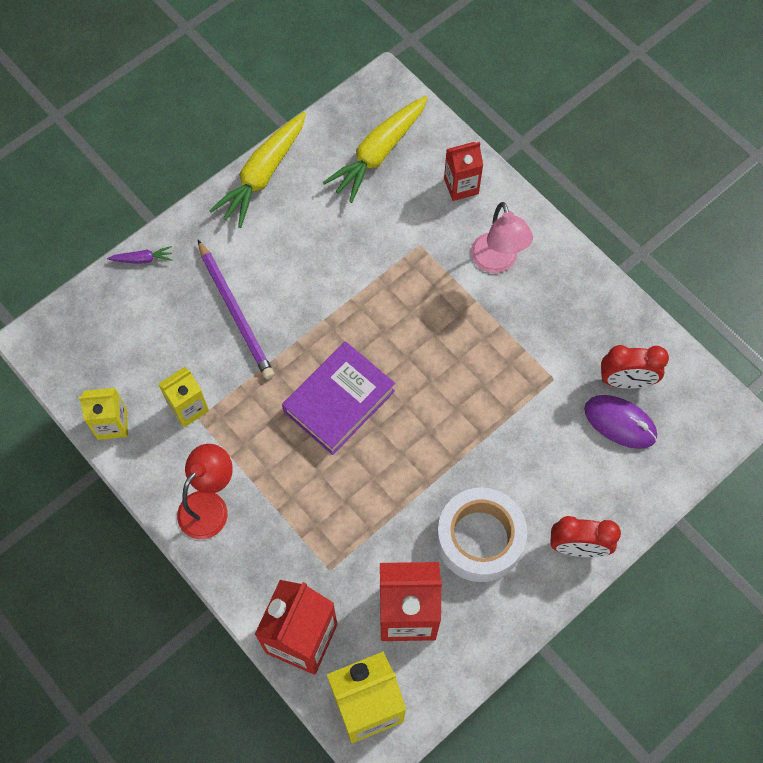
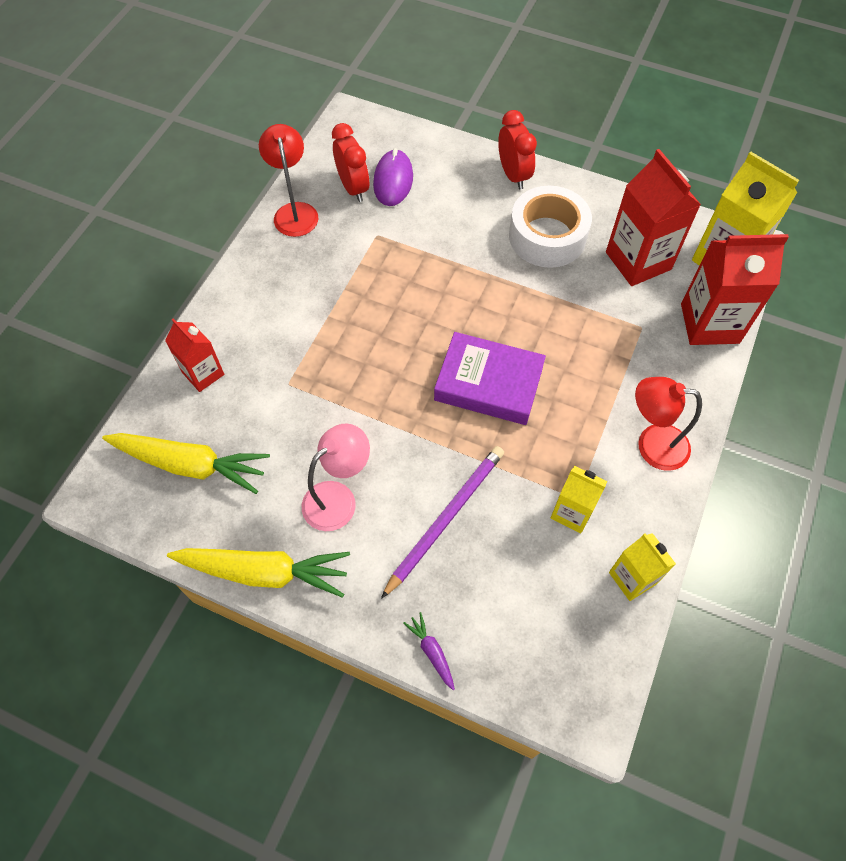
camera: 115 degrees left, 5 degrees down
pink lamp [471,202,533,273] -> pink lamp moved to [302,424,370,531]
none -> red lamp [259,124,318,237]

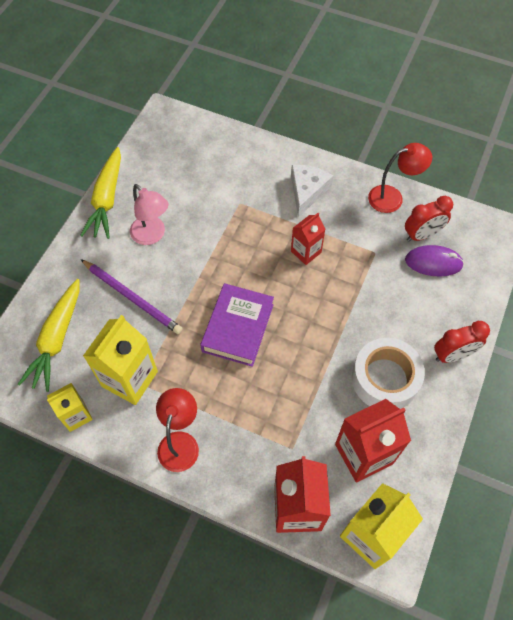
camera: 90 degrees right, 0 degrees up
yellow carrot [102,433,270,494] -> yellow carrot moved to [18,279,79,392]
red carton [165,318,224,392] -> red carton moved to [291,213,325,265]
purple carrot [403,612,455,690] -> none
yellow carton [551,466,607,533] -> yellow carton [83,315,158,405], size x1.70
none -> white cheese [291,165,333,217]

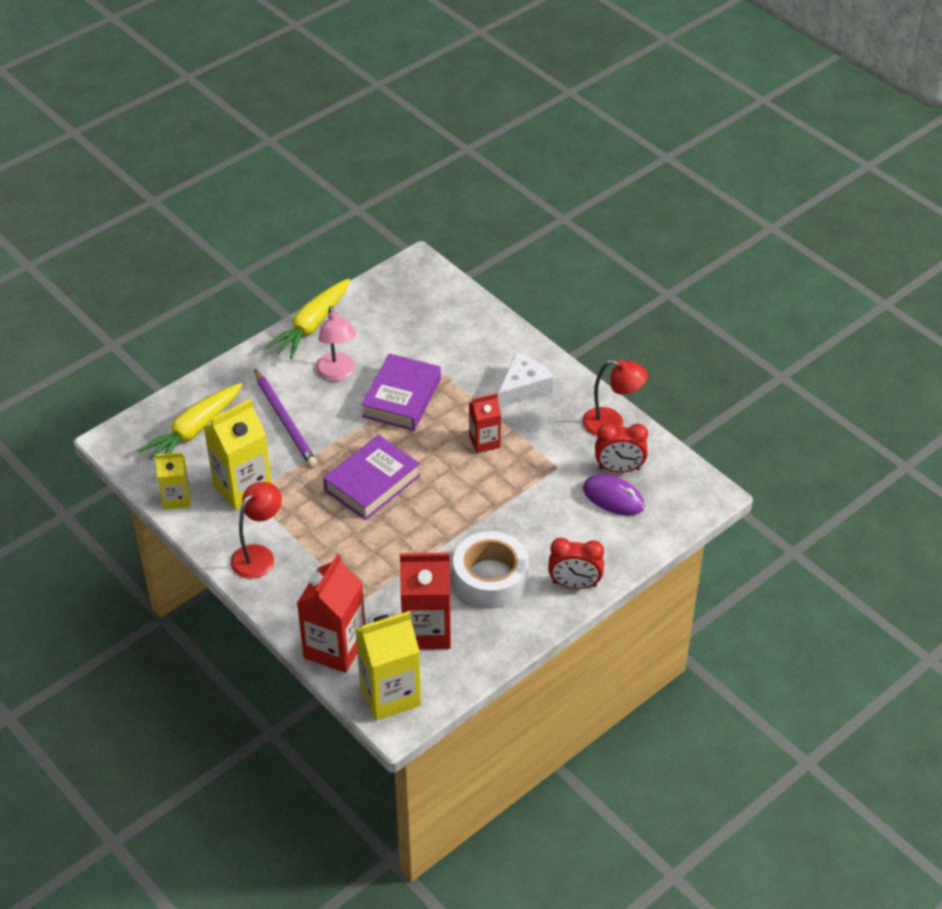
camera: 25 degrees right, 15 degrees down
none -> purple book [361,353,441,431]

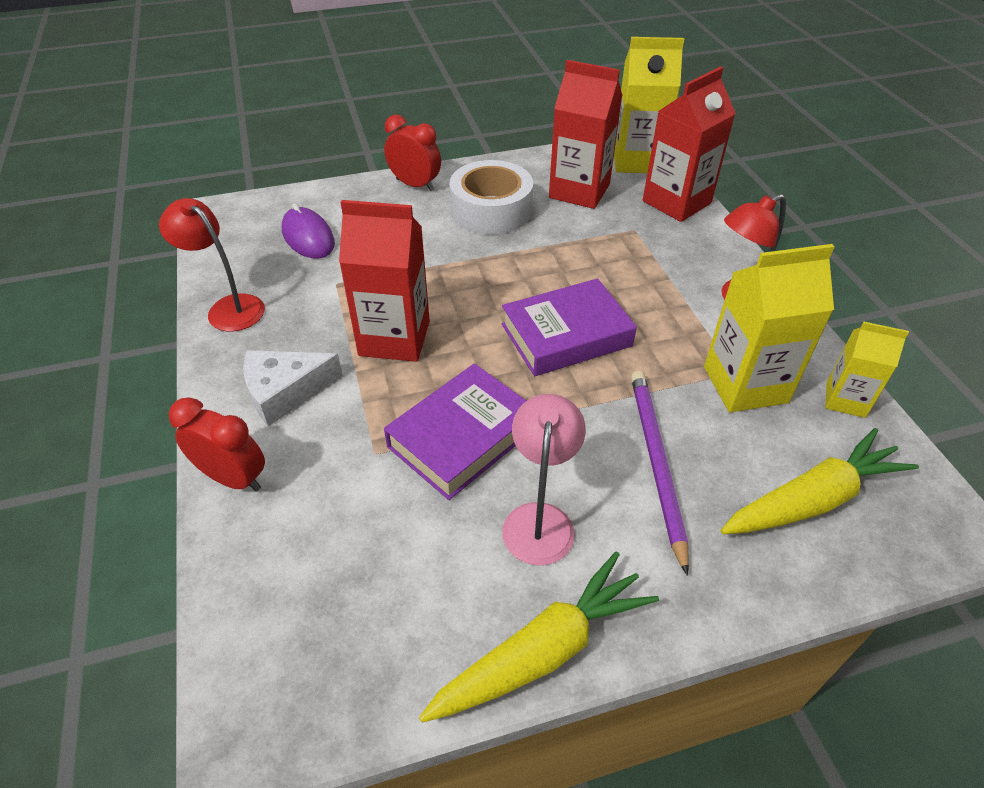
camera: 155 degrees left, 0 degrees up
red carton [469,393,501,453] -> red carton [339,200,430,362], size x1.70
red clock [595,423,648,473] -> red clock moved to [169,397,265,492]

